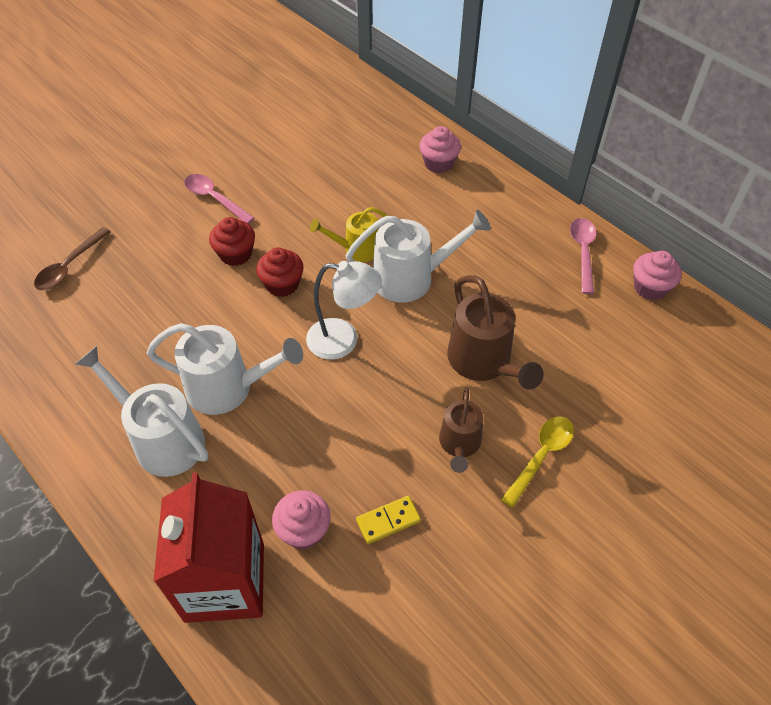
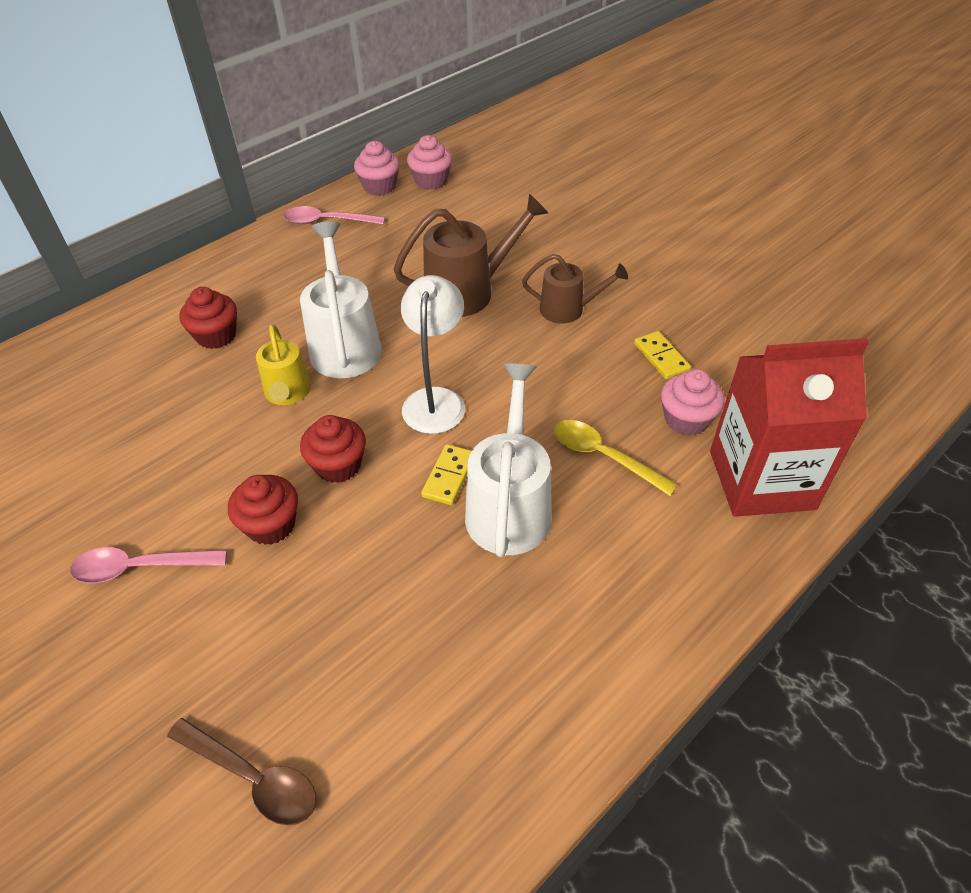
camera: 90 degrees left, 5 degrees down
white watering can [75,346,208,477] -> none
pink spoon [184,174,255,224] -> pink spoon turned 45 degrees clockwise [70,547,227,583]
pink cupcake [419,126,461,173] -> pink cupcake moved to [407,135,452,190]
yellow spoon [501,417,574,508] -> yellow spoon moved to [554,420,678,496]
none -> red cupcake [179,287,237,349]
none -> yellow domino [421,444,472,505]

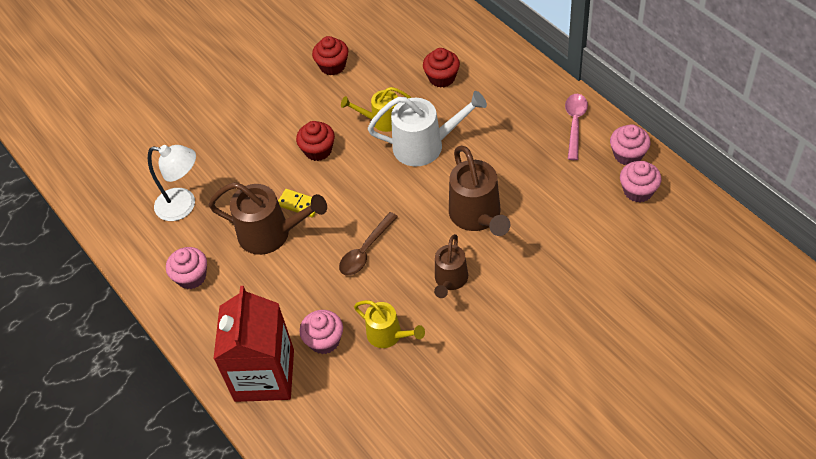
camera: 100 degrees right, 5 degrees up
pink spoon [70,547,227,583] -> none
brown spoon [167,718,316,825] -> brown spoon moved to [339,212,398,276]
red cupcake [228,475,298,545] -> red cupcake moved to [312,36,348,75]
white lamp [401,275,465,434] -> white lamp moved to [148,145,196,221]
white watering can [465,363,552,557] -> brown watering can [209,182,327,255]
yellow spoon [554,420,678,496] -> none
yellow domino [634,331,691,380] -> yellow watering can [354,300,425,348]
none -> pink cupcake [166,247,207,289]

